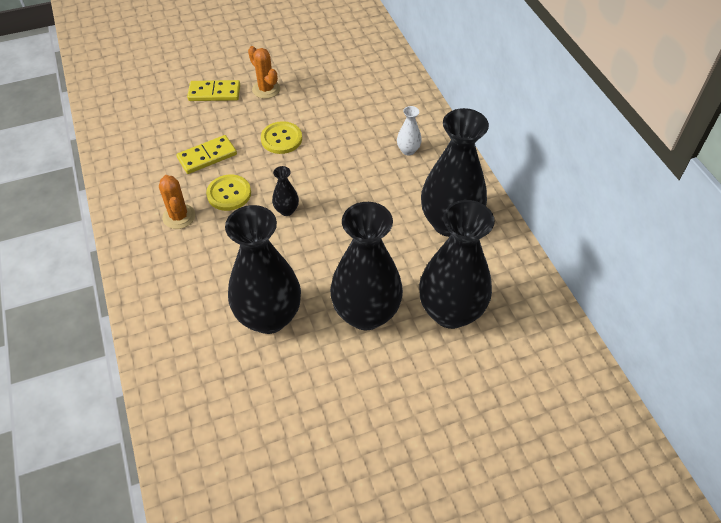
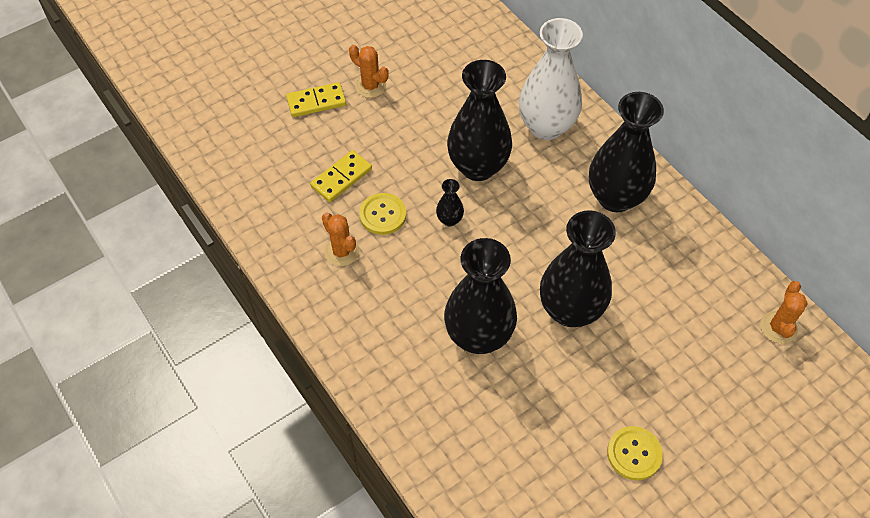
camera: 15 degrees left, 5 degrees up
yellow button [261,121,302,154] -> yellow button moved to [607,426,663,480]
white vase [397,106,422,156] -> white vase [519,18,583,140], size x2.38
black vase [419,200,495,329] -> black vase moved to [447,60,512,181]
none -> orange cactus [761,281,808,344]

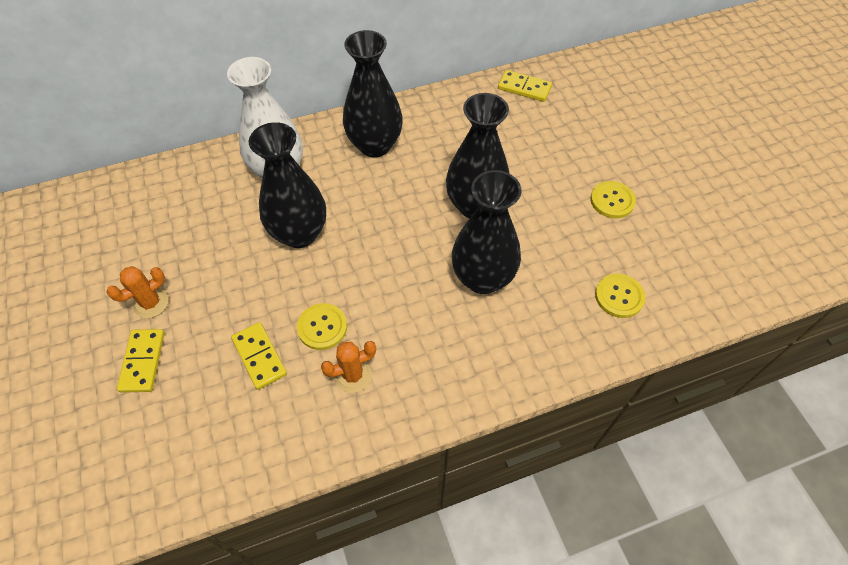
camera: 75 degrees left, 0 degrees up
black vase [436,179,464,226] -> none
orange cactus [761,281,808,344] -> yellow domino [498,70,552,102]
none -> yellow button [595,274,645,318]

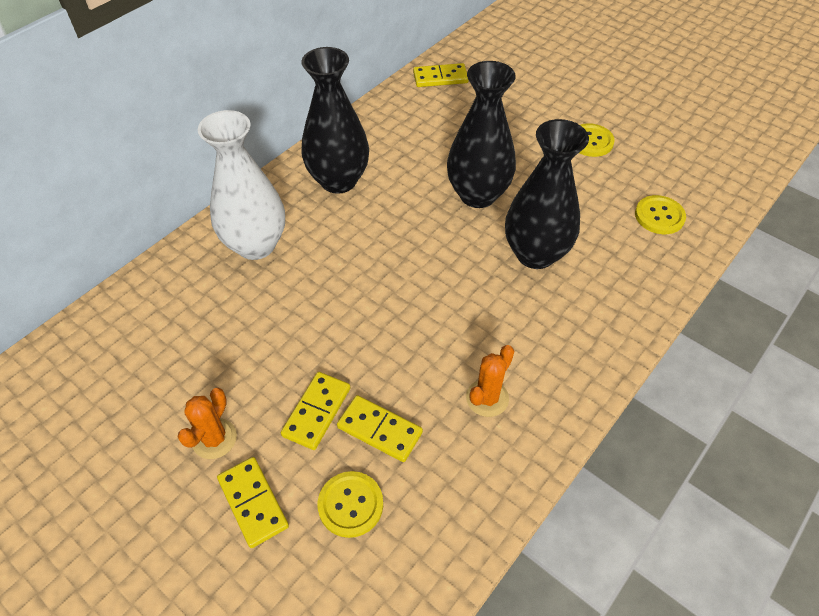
camera: 30 degrees left, 5 degrees down
black vase [249,122,326,248] -> none
yellow button [297,303,347,350] -> yellow button moved to [318,471,383,538]
none -> yellow domino [281,372,350,450]

